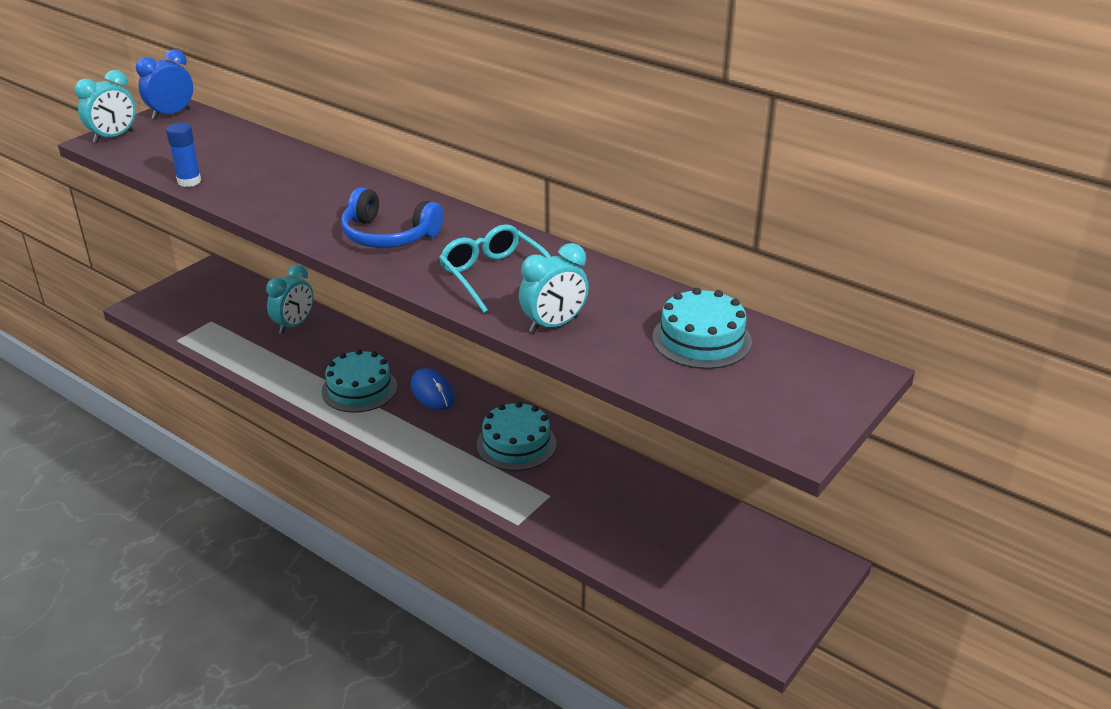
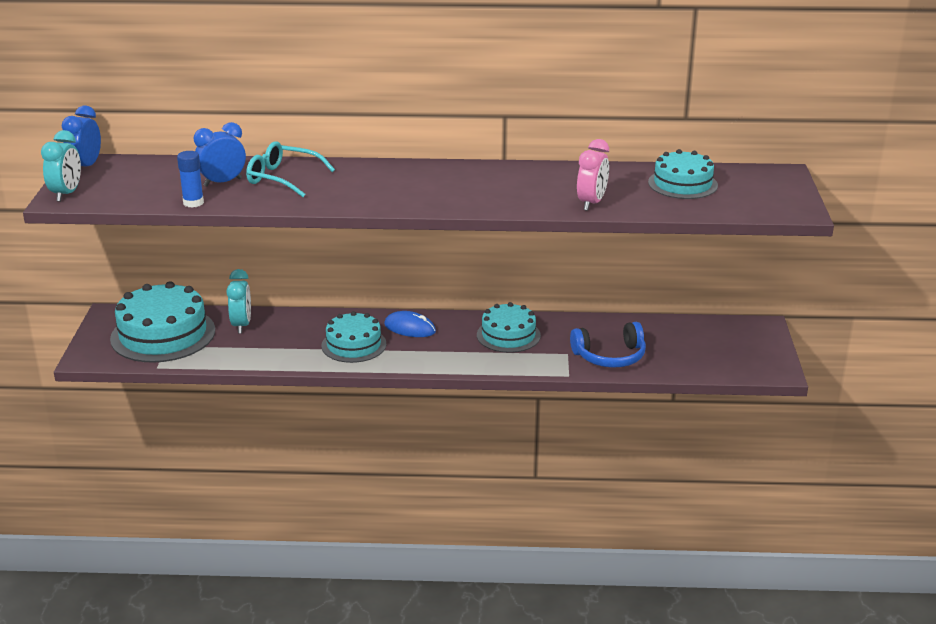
camera: 35 degrees left, 5 degrees down
blue headphones [341,187,443,248] -> blue headphones moved to [570,322,646,368]
turquoise glasses [439,224,551,313] -> turquoise glasses moved to [246,141,335,197]
turquoise clock [519,243,589,333] -> pink clock [577,139,609,211]
none -> turquoise cake [110,281,215,363]
none -> blue clock [194,122,246,187]

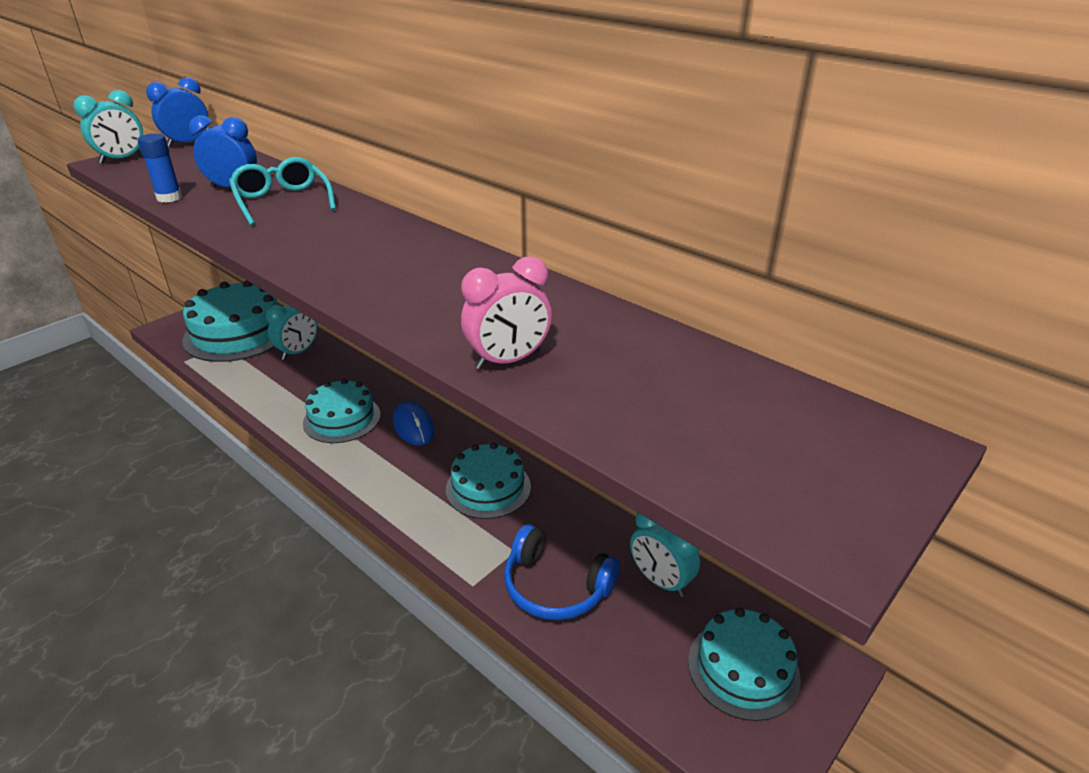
camera: 40 degrees right, 5 degrees up
turquoise cake [648,149,718,199] -> turquoise cake moved to [688,608,801,721]
none -> turquoise clock [630,512,700,597]

